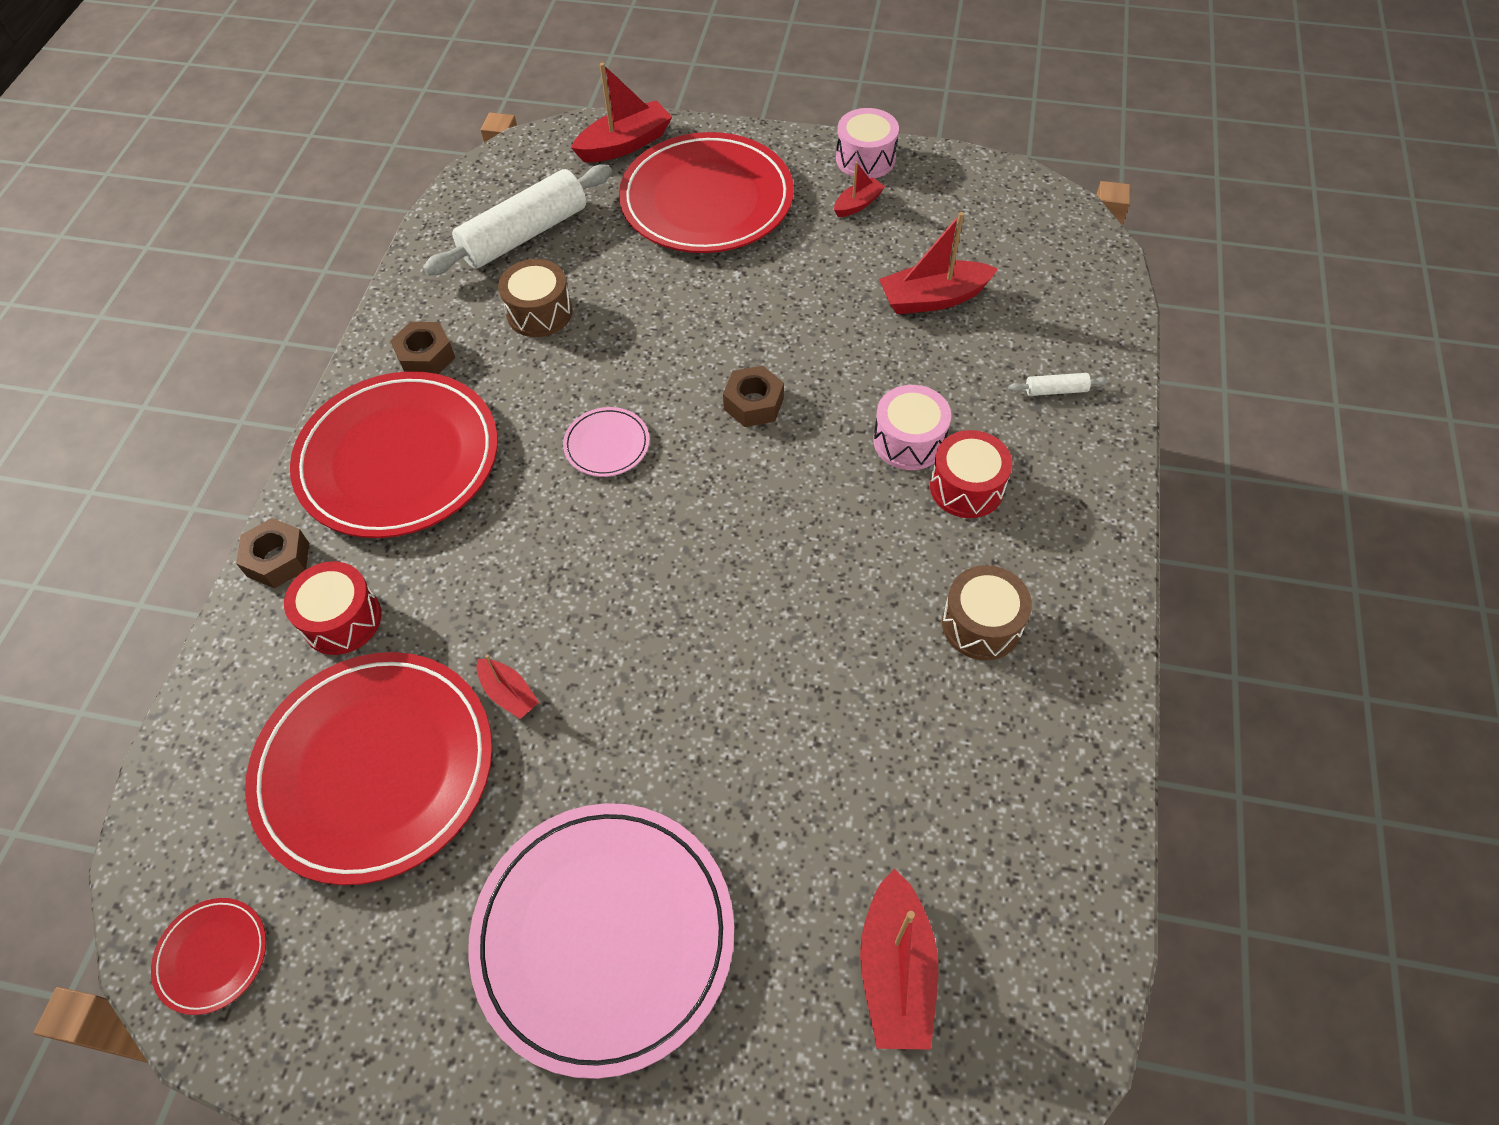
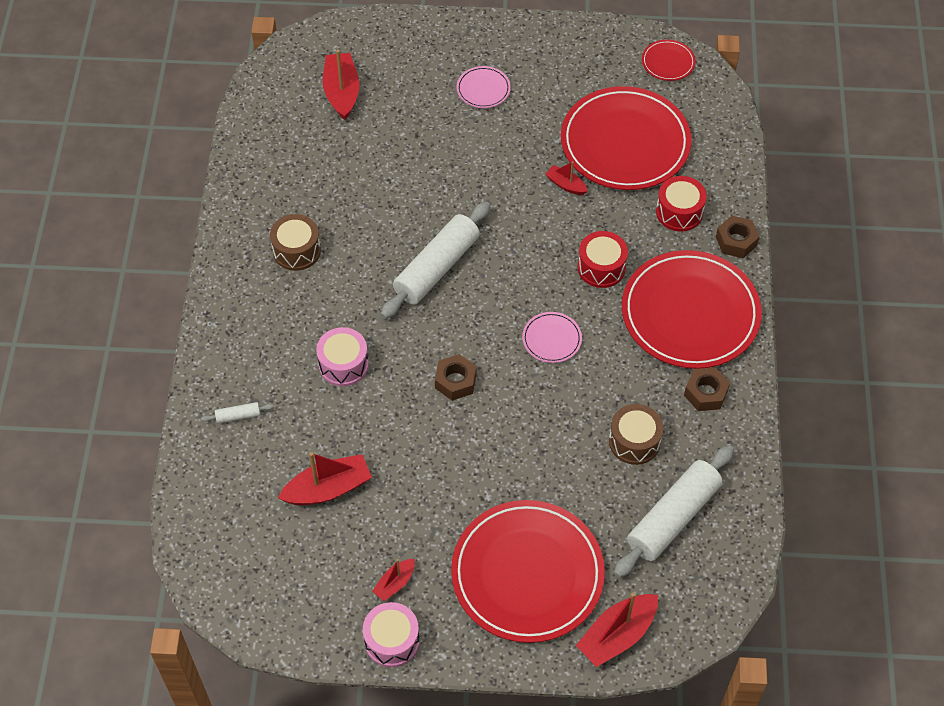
camera: 170 degrees right, 0 degrees up
pink plate [468,803,734,1079] -> pink plate [456,66,511,108], size x0.43
red drum [930,430,1012,518] -> red drum moved to [578,231,628,288]
none -> white rolling pin [381,202,490,319]

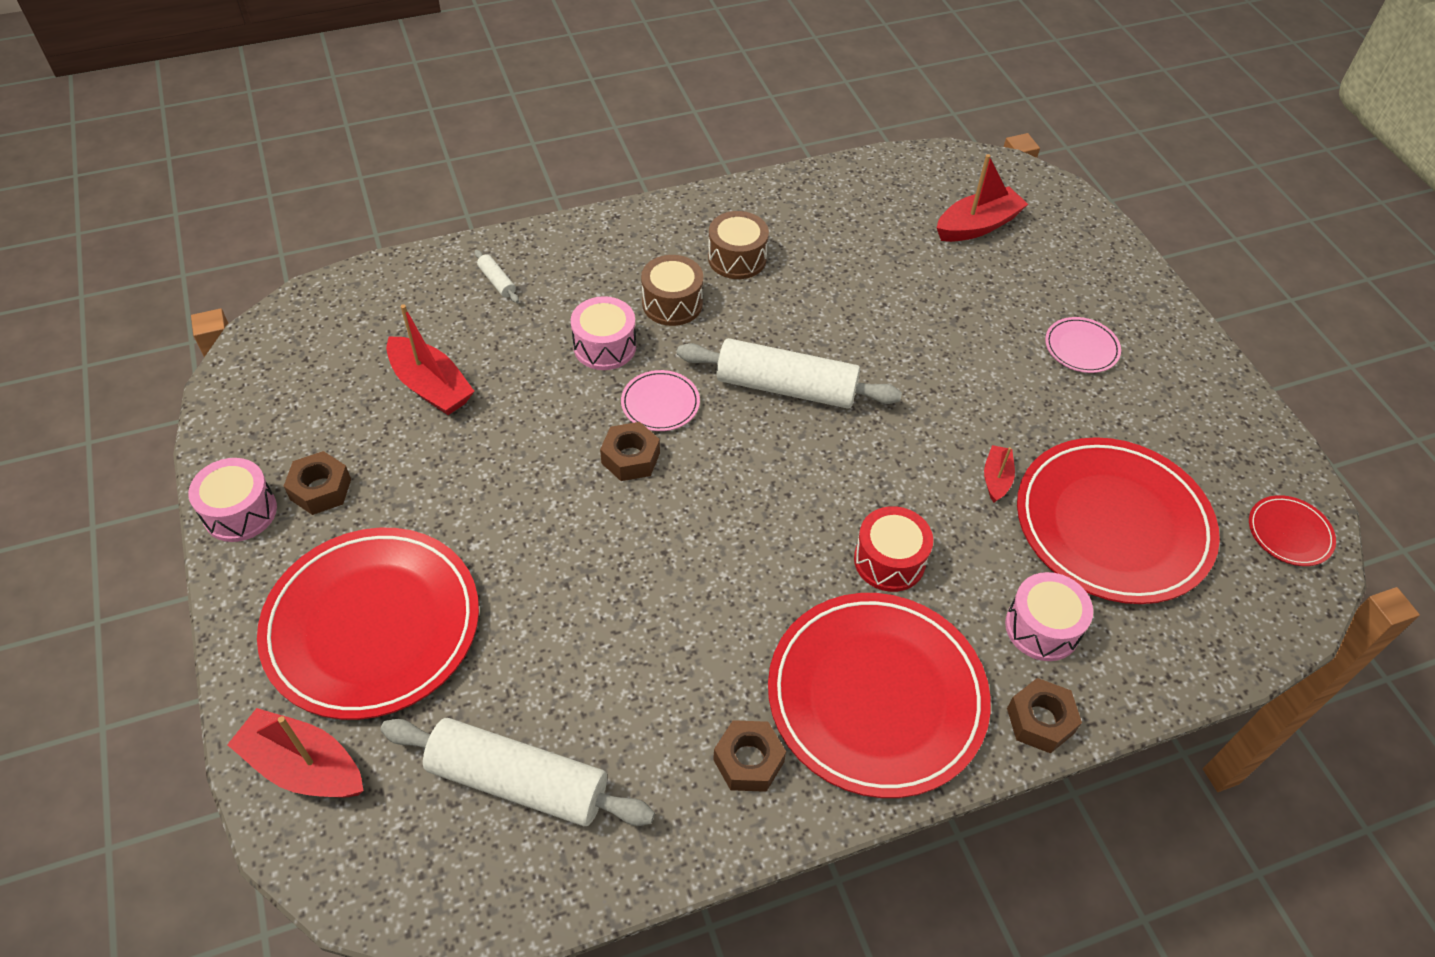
camera: 65 degrees right, 5 degrees down
red boat [372,559,415,601] -> brown nut [284,451,351,515]
pink plate [522,312,582,363] -> pink plate moved to [621,370,700,431]
brown drum [609,404,663,465] -> brown drum moved to [641,255,703,326]
red drum [656,176,707,232] -> pink drum [1005,572,1093,661]

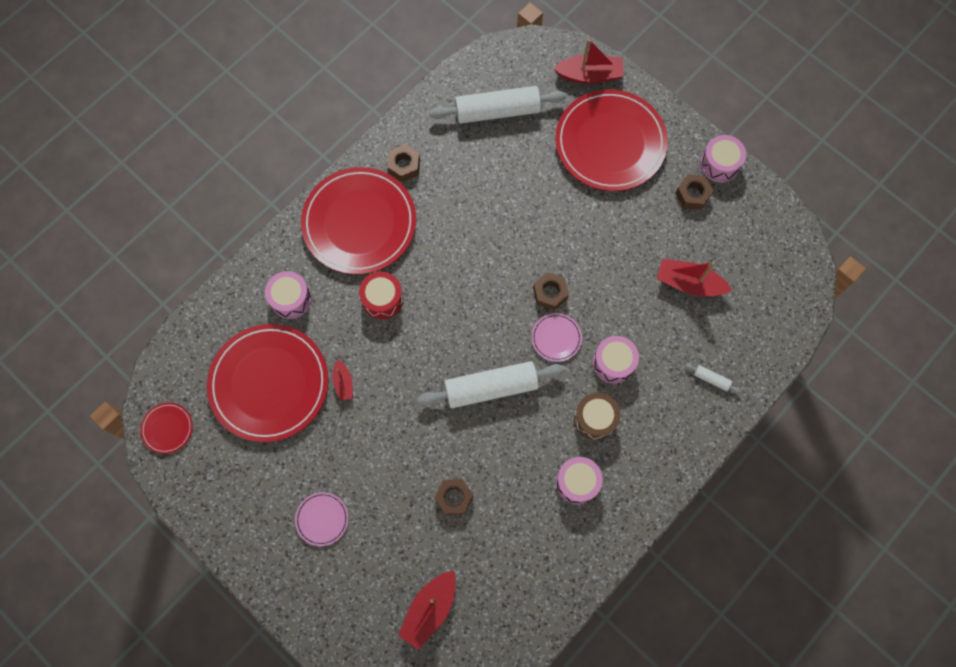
camera: 155 degrees right, 20 degrees up
brown drum [708,211,769,279] -> pink drum [556,457,603,504]
brown nut [1007,678,1082,753] -> brown nut moved to [434,479,473,516]

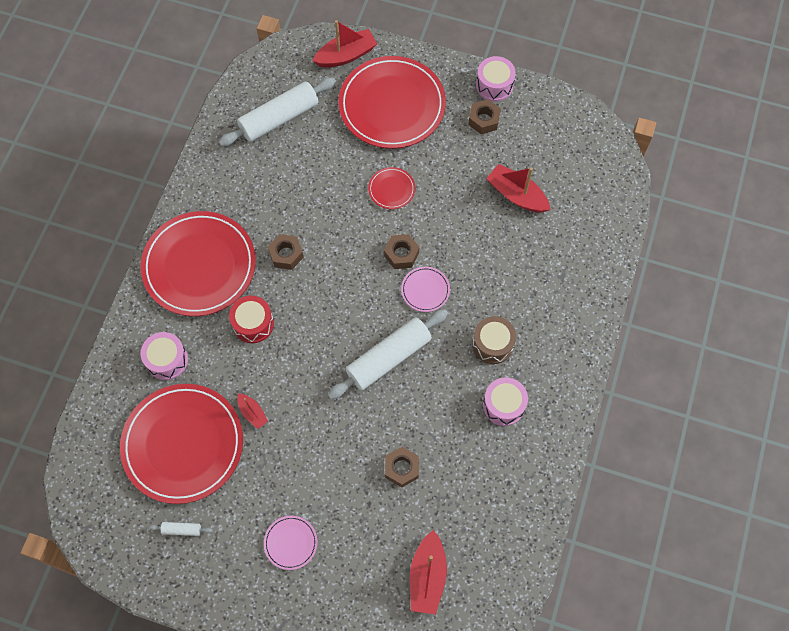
camera: 25 degrees left, 5 degrees down
red plate [140,403,193,454] -> red plate moved to [368,167,415,209]
brown nut [387,144,420,182] -> brown nut moved to [268,234,304,270]
pink drum [593,336,639,383] -> none
red boat [657,259,732,296] -> red boat turned 45 degrees clockwise [486,164,551,213]
white rolling pin [685,363,741,393] -> white rolling pin moved to [149,522,212,536]

